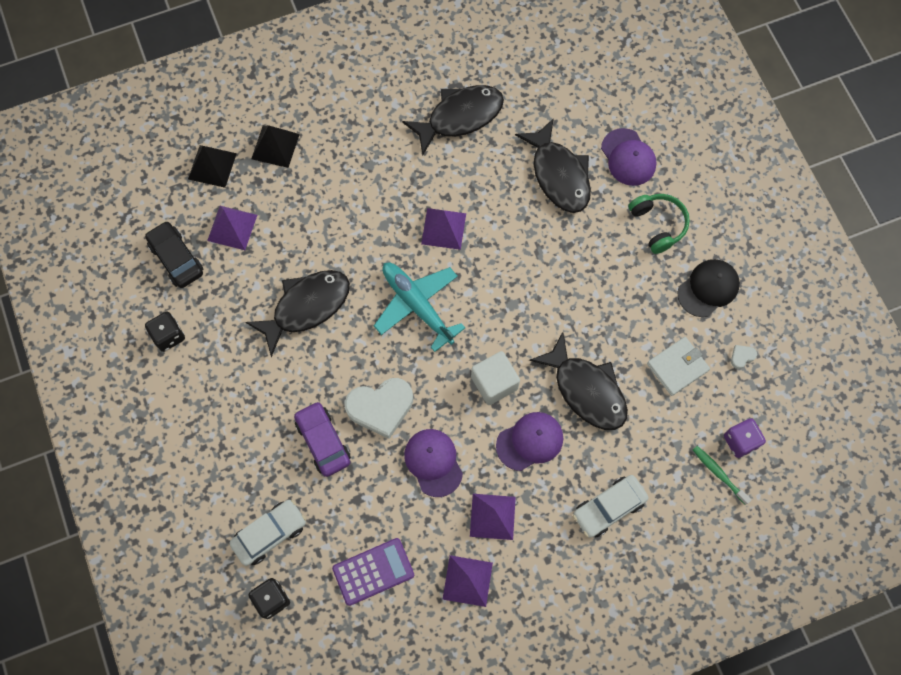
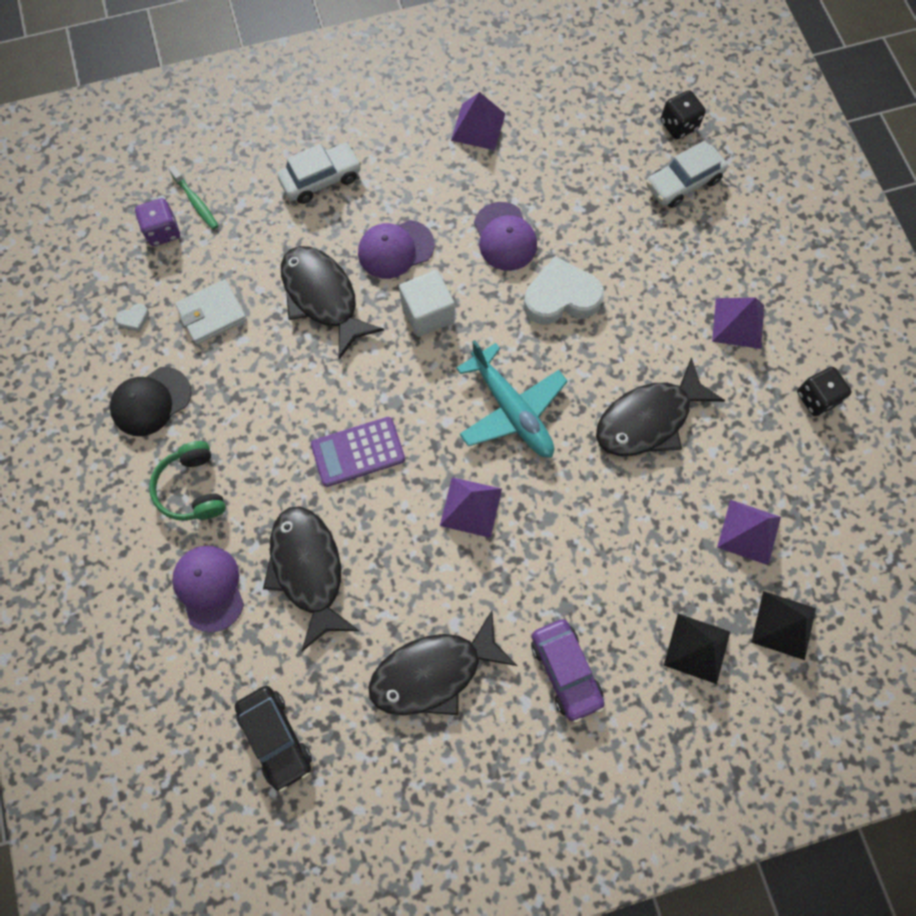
camera: 175 degrees left, 0 degrees up
black car [145,221,203,288] -> black car moved to [235,686,312,792]
purple car [294,401,351,477] -> purple car moved to [531,619,604,723]
purple calculator [332,538,414,606] -> purple calculator moved to [311,417,405,487]
purple pyramid [470,494,516,540] -> purple pyramid moved to [712,297,764,349]

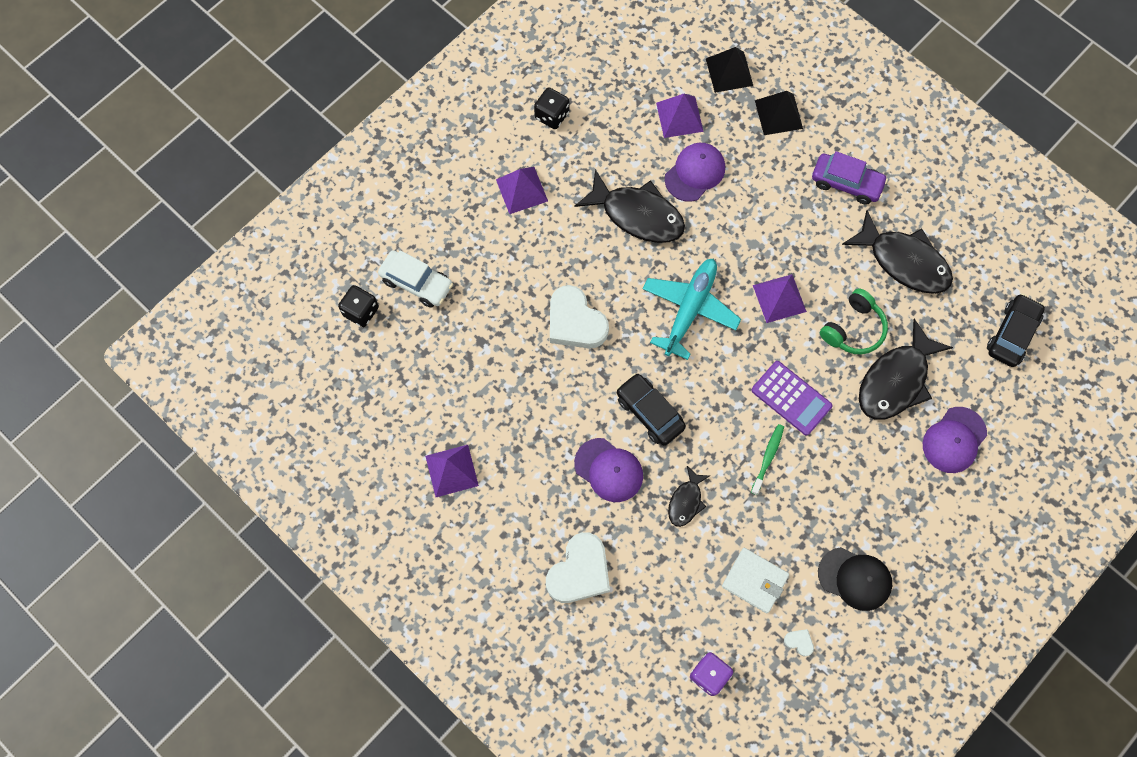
camera: 120 degrees left, 0 degrees up
green headphones [149,441,226,521] -> green headphones moved to [820,288,888,354]
green toothbrush [169,165,218,230] -> green toothbrush moved to [751,424,784,495]
white car [277,143,362,204] -> white heart [546,532,610,603]
black fish [281,246,384,359] -> black fish [668,466,710,527], size x0.52
white cube [399,270,455,337] -> black car [616,373,686,445]
purple cap [474,202,537,271] -> purple cap moved to [665,143,725,202]
purple car [531,619,604,723] -> purple car turned 75 degrees clockwise [812,151,888,205]

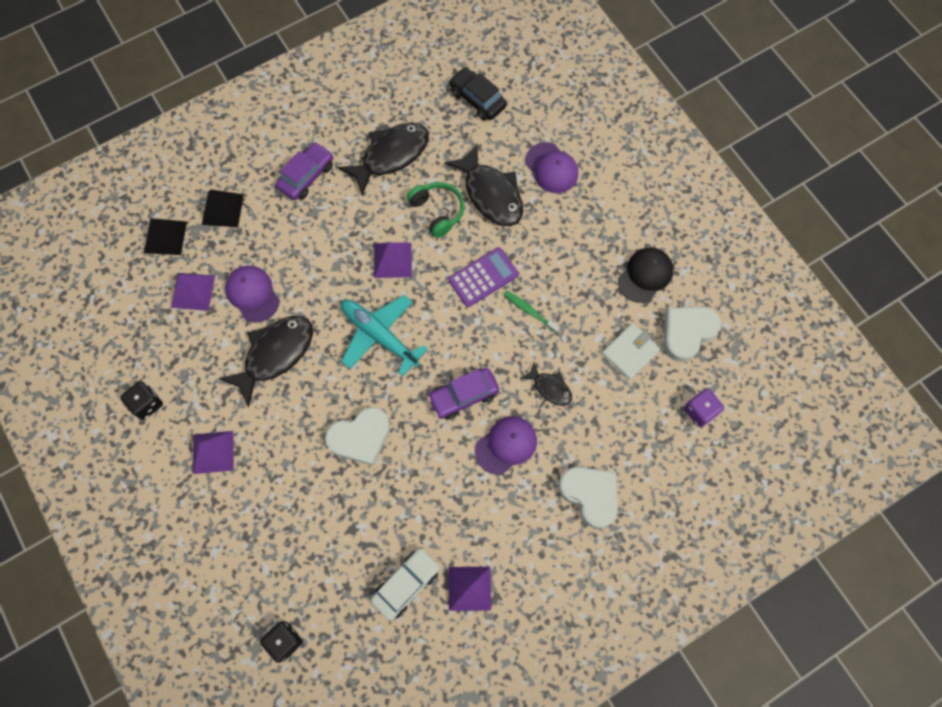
camera: 75 degrees left, 0 degrees up
white car [378,250,453,307] -> white car moved to [371,547,440,620]
black car [616,373,686,445] -> purple car [427,368,499,420]
white heart [784,629,814,656] -> white heart [664,307,721,362], size x2.48

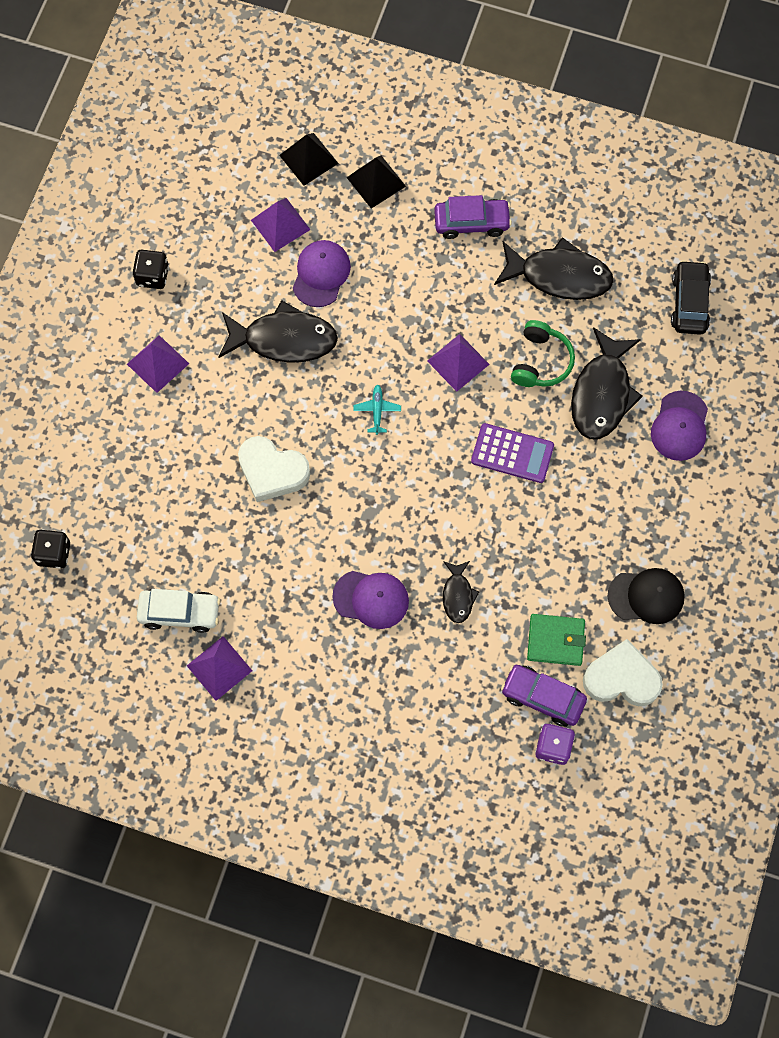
camera: 50 degrees right, 0 degrees up
turquoise plane [341,295,428,376] -> turquoise plane [353,385,401,435], size x0.44
purple car [427,368,499,420] -> purple car moved to [501,665,587,727]
green toothbrush [503,291,560,333] -> none
white heart [558,467,618,529] -> none
white wallet [602,323,660,380] -> green wallet [527,614,586,666]

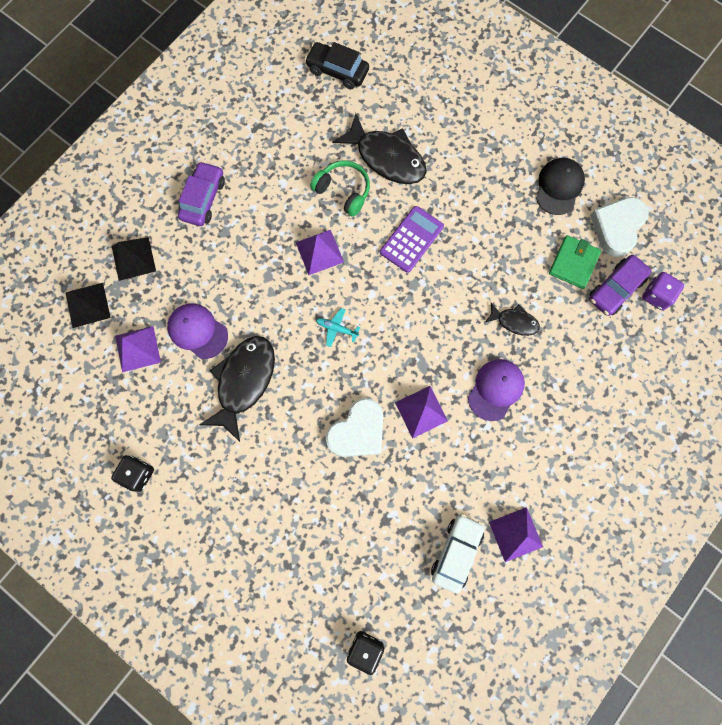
camera: 70 degrees left, 5 degrees up
purple pyramid [127,335,189,393] -> purple pyramid moved to [395,386,448,438]
black fish [494,237,613,300] -> none
purple cap [651,391,708,461] -> none

